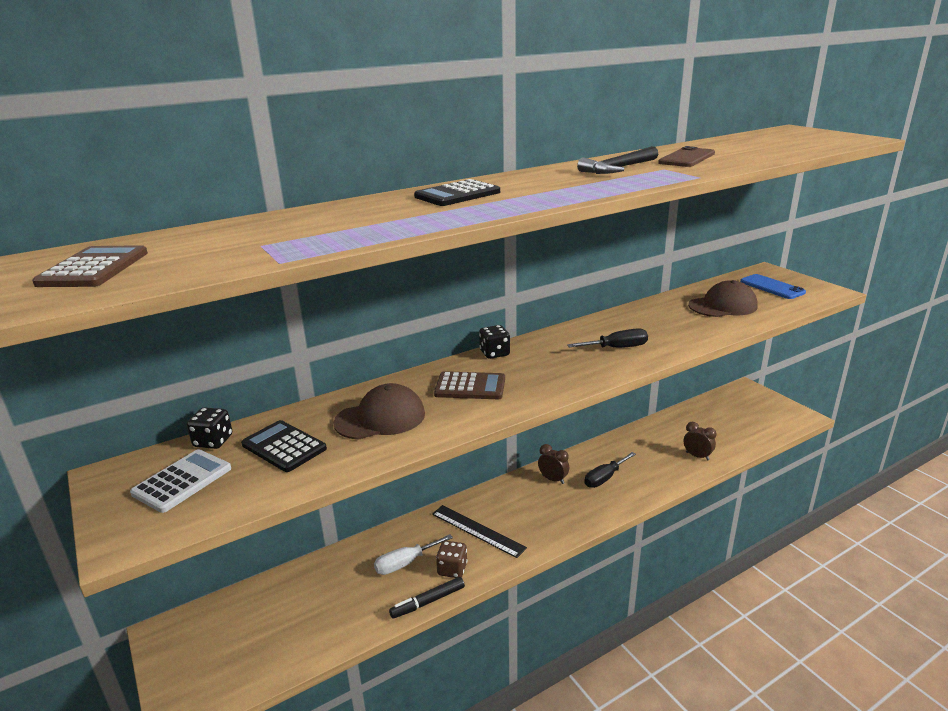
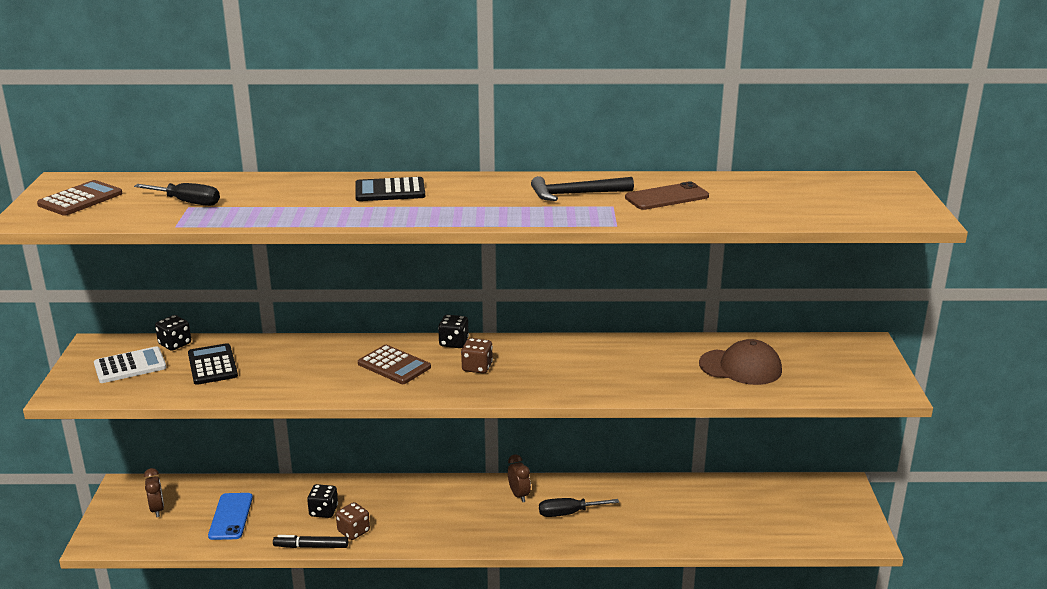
camera: 30 degrees right, 0 degrees up
brown cap [333,383,425,440] -> none
white screwdriver [374,534,453,575] -> black dice [307,484,338,518]
black ruler [432,505,527,558] -> none
black screwdriver [567,328,648,348] -> black screwdriver moved to [134,183,220,206]
brown clock [684,422,717,461] -> brown clock moved to [144,468,164,517]
blue phone [740,274,806,299] -> blue phone moved to [208,493,253,540]
none -> brown dice [461,338,493,373]

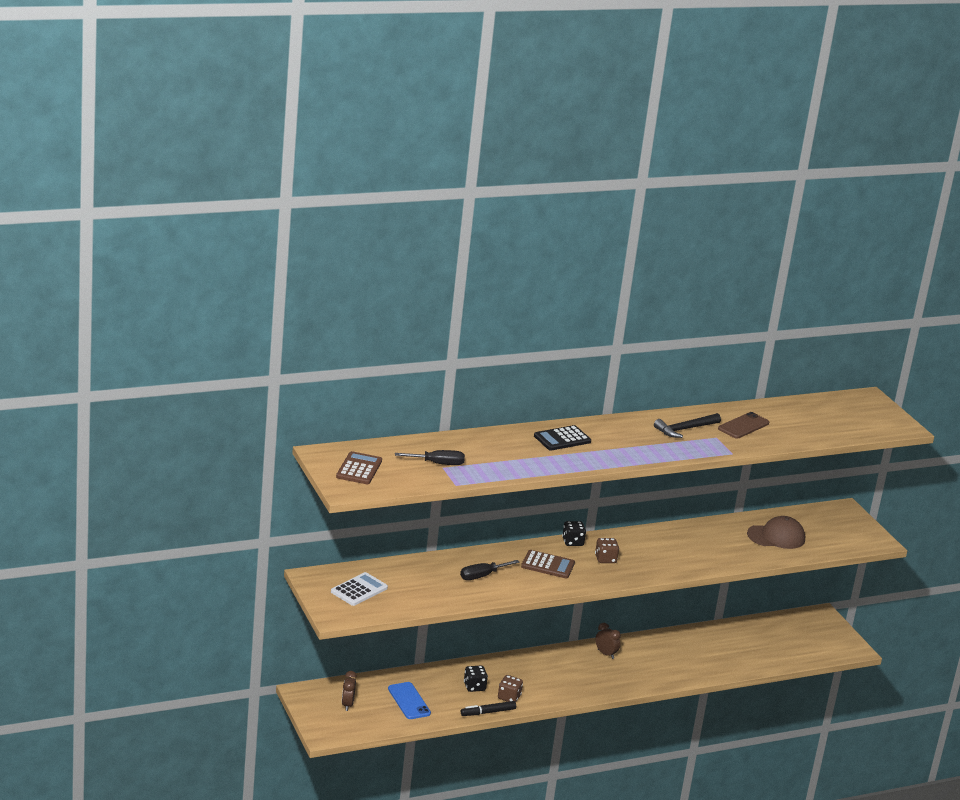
camera: 25 degrees left, 0 degrees up
brown clock [144,468,164,517] -> brown clock turned 135 degrees counterclockwise [342,671,357,711]
black dice [155,315,191,351] -> none
black calculator [188,343,238,385] -> none
black screwdriver [539,498,619,517] -> black screwdriver moved to [460,560,520,580]

